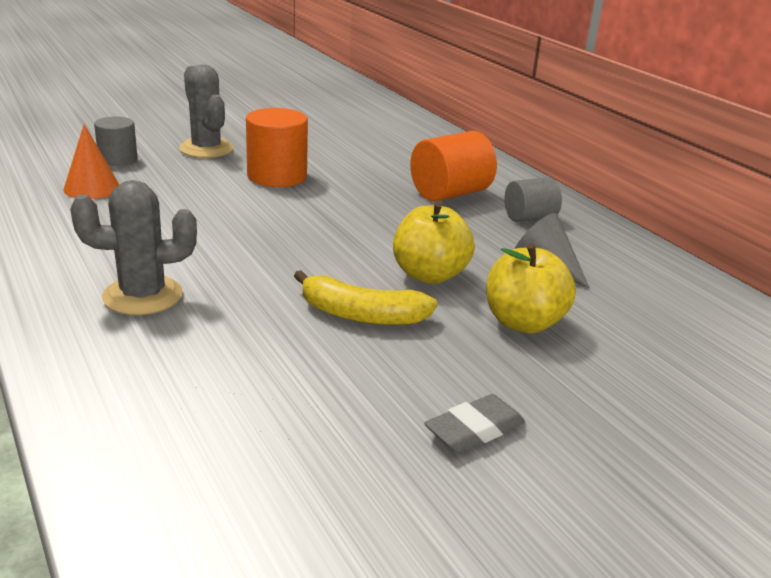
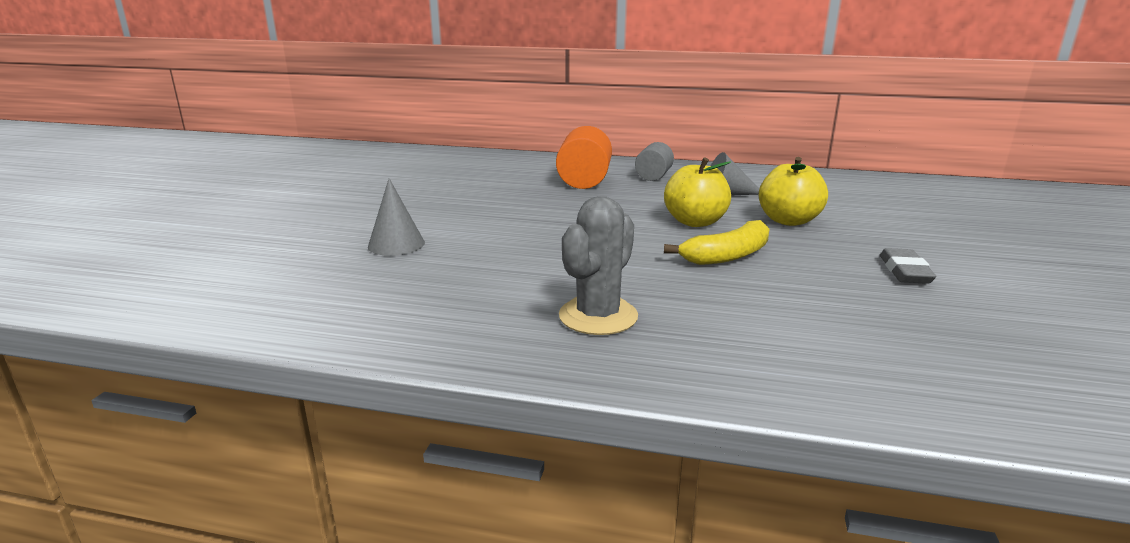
camera: 45 degrees left, 5 degrees down
orange cone [63,124,119,199] -> none
grey cylinder [94,116,138,166] -> none
grey cactus [179,65,234,158] -> none
orange cylinder [246,108,308,187] -> none
none -> grey cone [368,178,425,256]

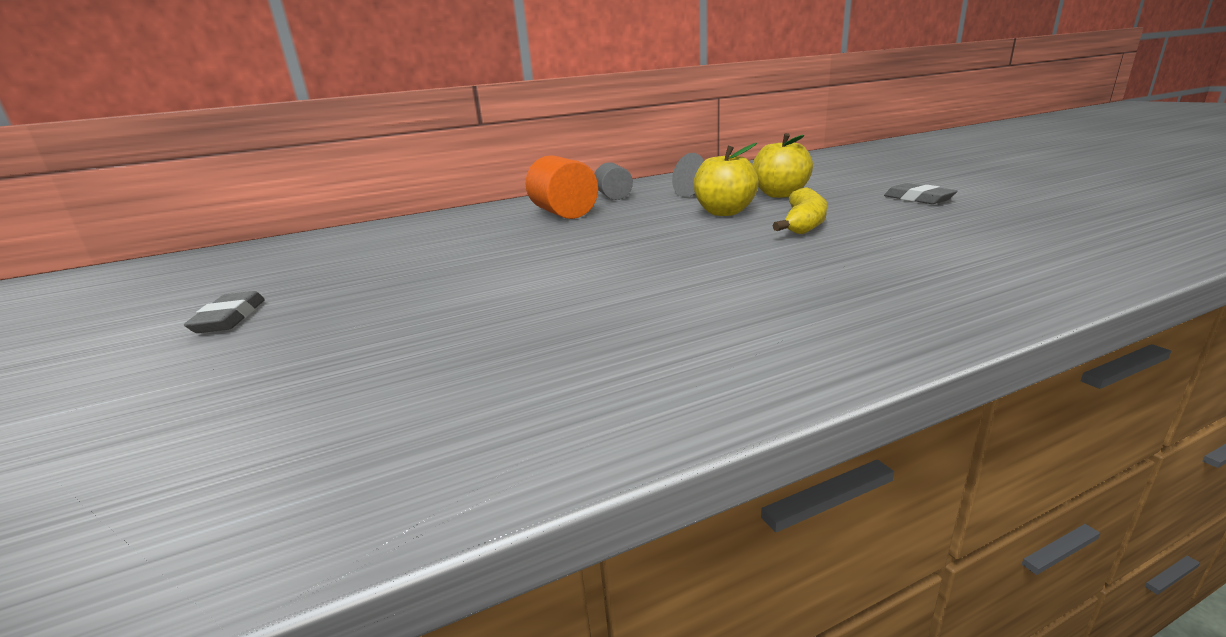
camera: 35 degrees left, 0 degrees up
grey cone [368,178,425,256] -> none
grey cactus [559,196,638,335] -> none
none -> grey eraser [184,291,265,333]

